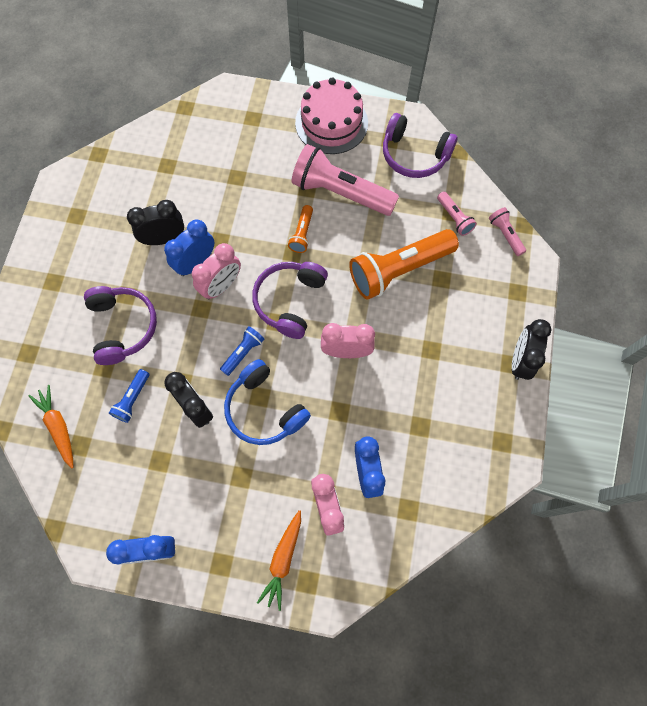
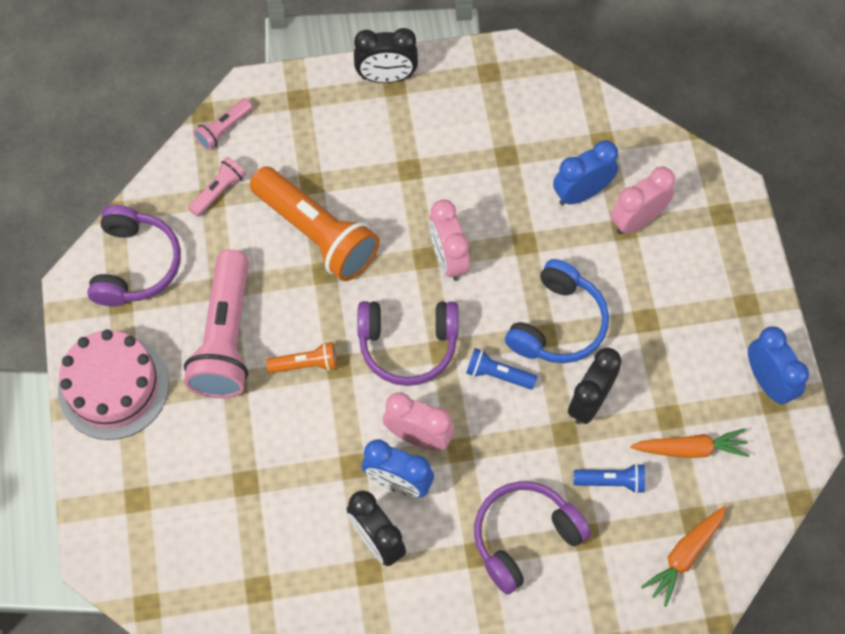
camera: 110 degrees left, 5 degrees down
orange carrot [257,510,301,611] -> orange carrot moved to [630,428,749,458]

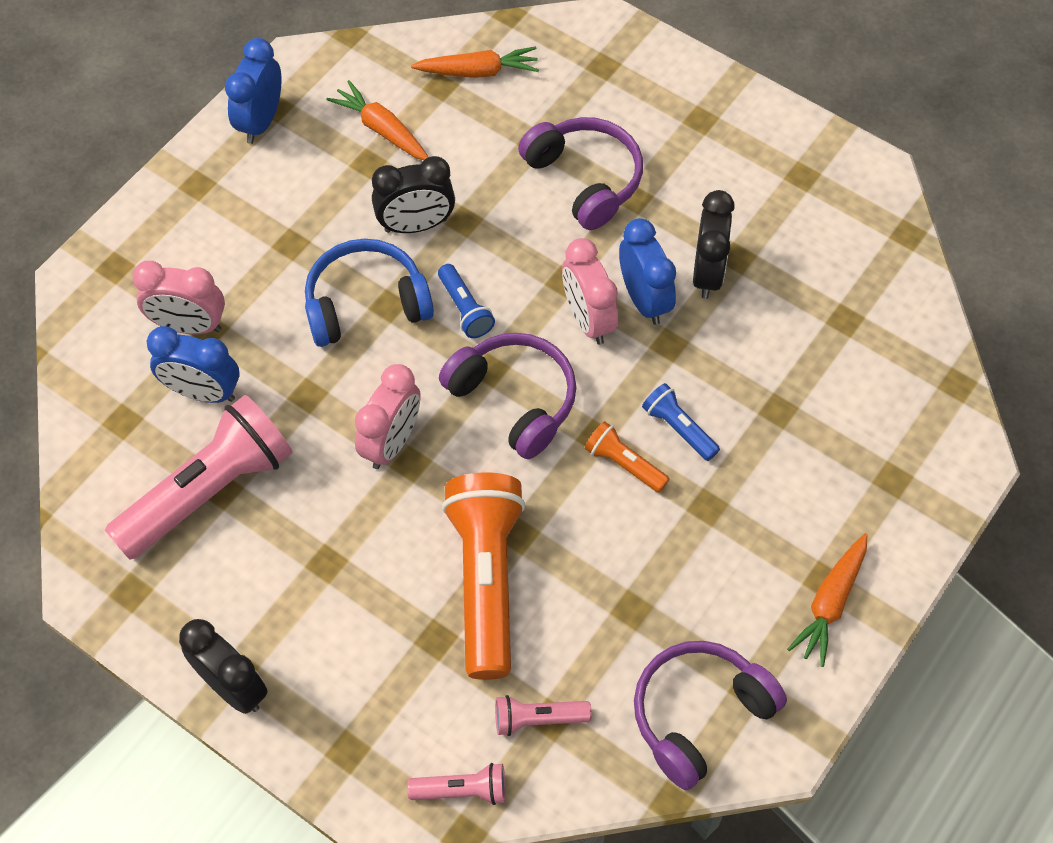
camera: 135 degrees left, 5 degrees down
pink cake [58,329,169,440] -> orange carrot [787,533,867,667]
pink flashlight [184,249,249,398] -> pink flashlight moved to [105,395,292,560]
purple headphones [474,481,591,594] -> purple headphones turned 135 degrees counterclockwise [518,117,643,230]
blue flashlight [573,463,645,494] -> blue flashlight moved to [642,383,720,461]

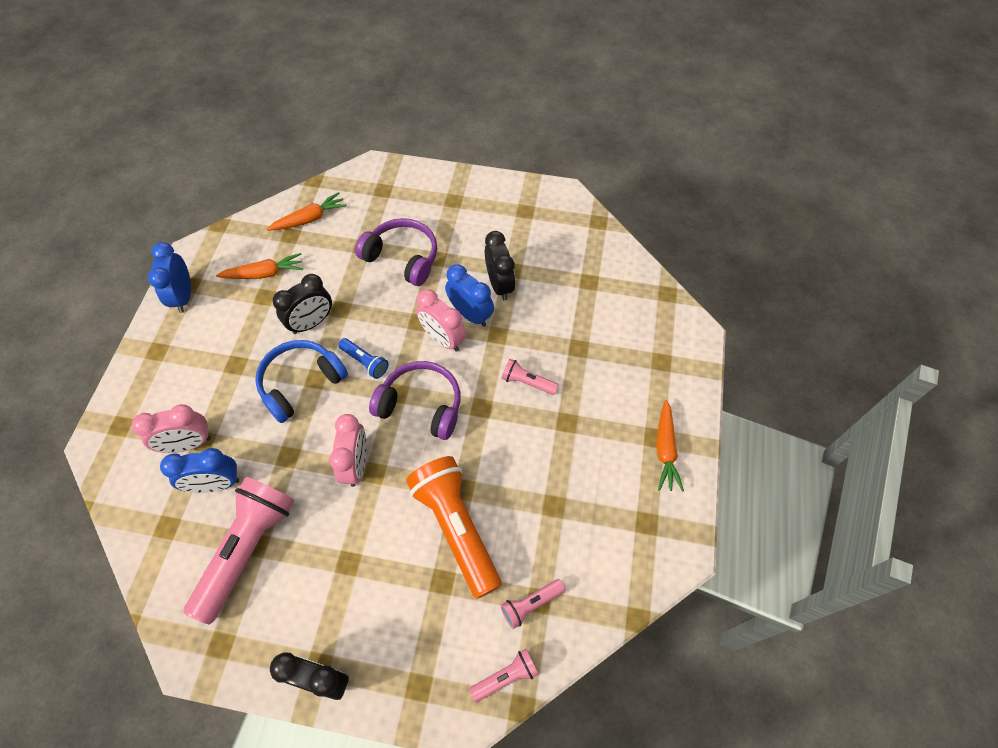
camera: 25 degrees left, 0 degrees up
orange carrot [327,80,428,160] -> orange carrot turned 150 degrees clockwise [216,253,303,279]
orange flashlight [585,421,669,493] -> none
purple headphones [634,641,787,790] -> none
blue flashlight [642,383,720,461] -> pink flashlight [501,359,559,395]

